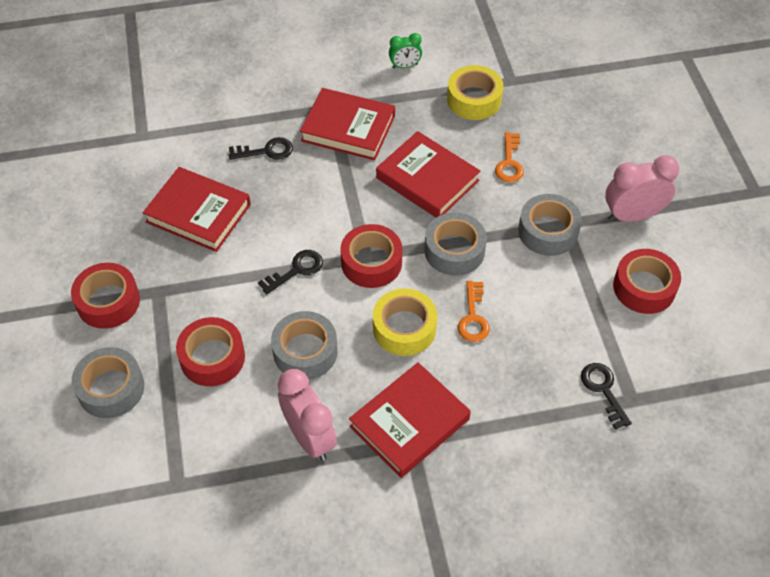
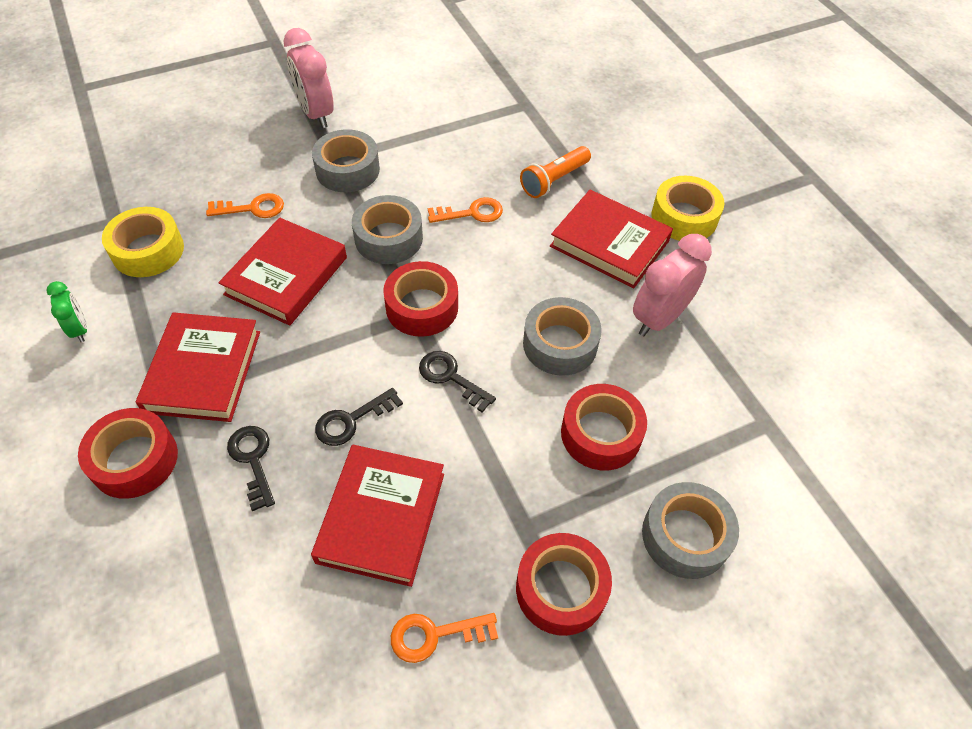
camera: 105 degrees left, 0 degrees up
yellow tape [373,288,437,356] -> yellow tape moved to [651,176,724,241]
black key [581,363,632,430] -> black key moved to [315,388,403,446]
red tape [613,249,681,314] -> red tape moved to [78,408,178,499]
none -> orange key [391,613,498,663]
none -> orange flashlight [520,146,591,198]

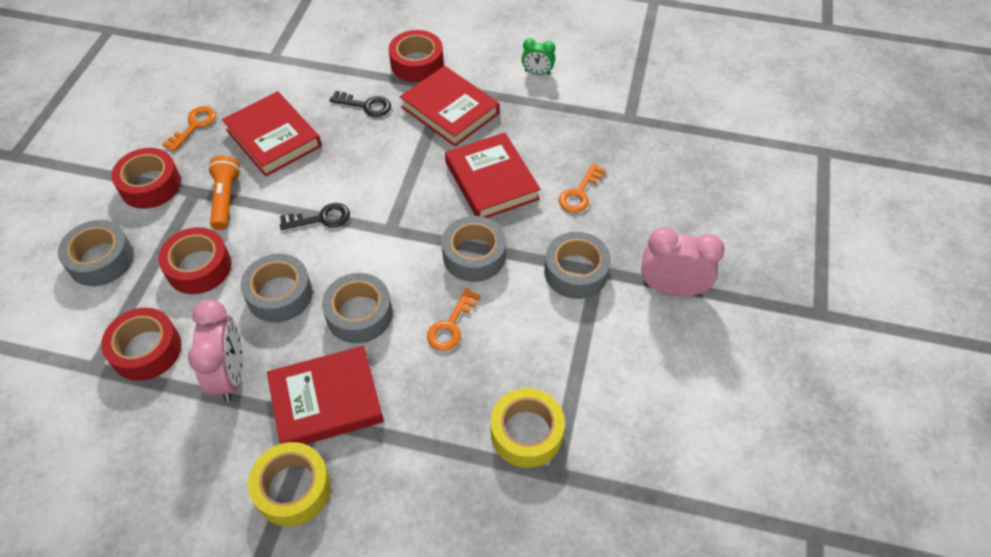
camera: 130 degrees right, 0 degrees up
yellow tape [102,207,184,277] -> yellow tape moved to [491,388,565,468]
black key [315,388,403,446] -> none
red tape [383,261,458,337] -> red tape moved to [101,308,181,381]
orange flashlight [520,146,591,198] -> orange flashlight moved to [208,155,241,230]
none -> grey tape [322,273,393,343]

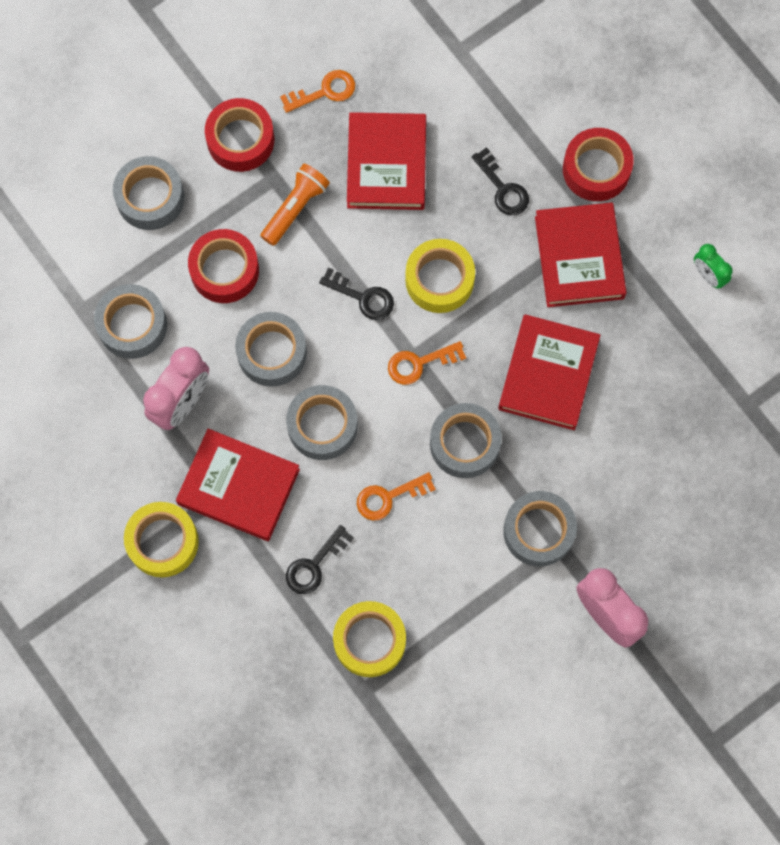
camera: 40 degrees right, 20 degrees up
red tape [101,308,181,381] -> grey tape [94,284,167,359]
orange key [559,163,606,213] -> orange key moved to [388,341,466,385]
none -> black key [286,525,354,594]
none -> yellow tape [405,239,475,313]

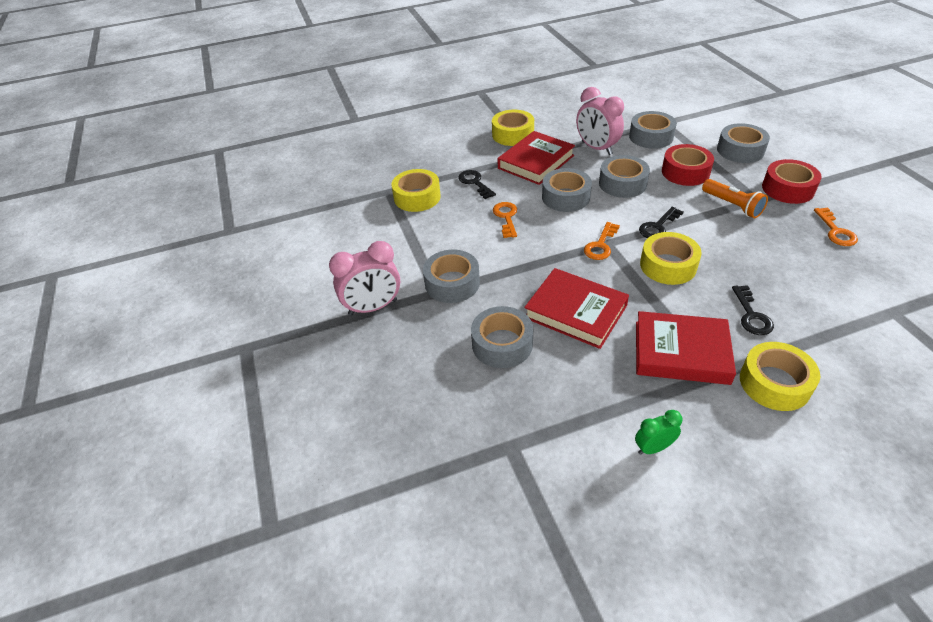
camera: 110 degrees right, 30 degrees down
red book [347,112,426,210] -> none
orange key [388,341,466,385] -> orange key turned 150 degrees counterclockwise [584,222,620,260]
grey tape [430,403,502,478] -> grey tape moved to [471,306,533,368]
black key [472,147,529,215] -> black key turned 75 degrees counterclockwise [732,285,774,335]
red tape [563,128,634,201] -> yellow tape [740,342,820,411]

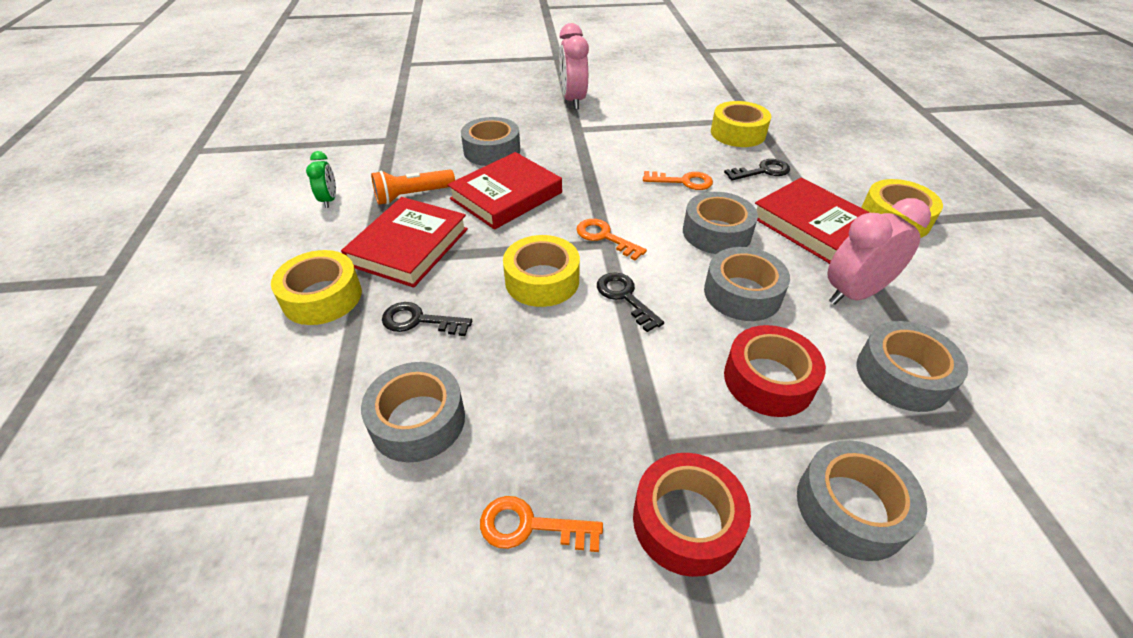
camera: 100 degrees right, 0 degrees up
grey tape [423,250,480,303] -> grey tape moved to [361,362,465,462]
orange flashlight [702,179,768,218] -> orange flashlight moved to [371,170,455,205]

